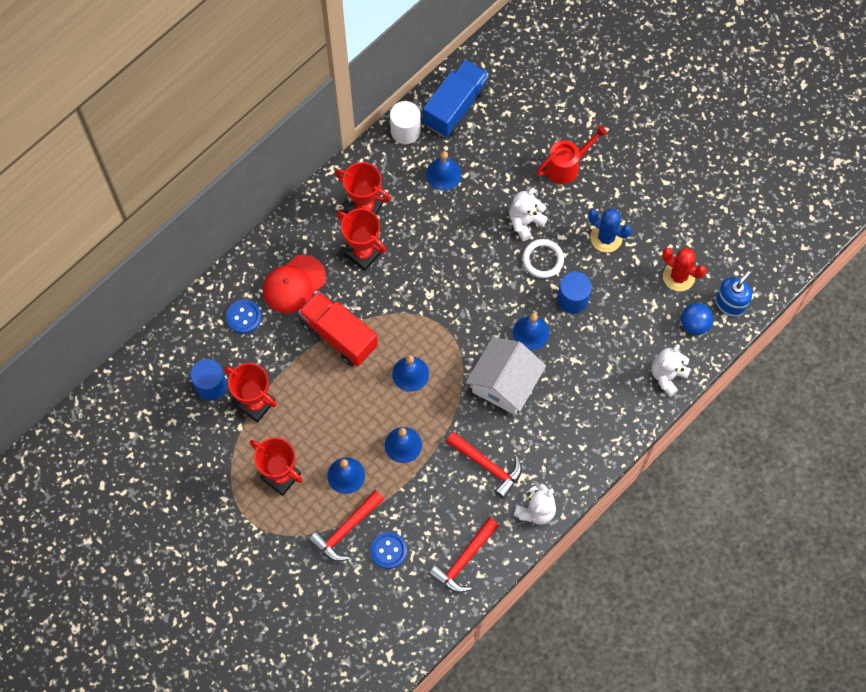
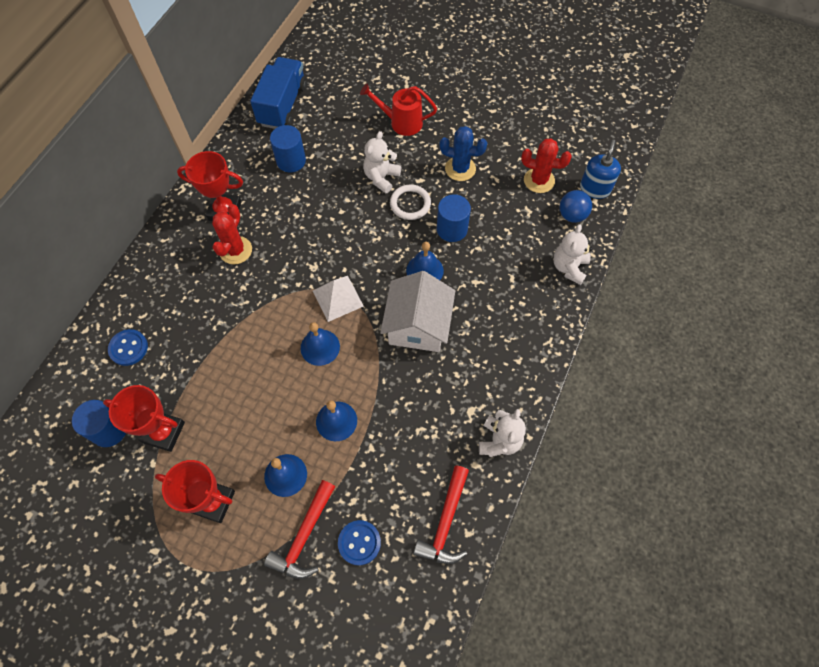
camera: 20 degrees left, 5 degrees down
red cap [263,255,326,313] -> none
red truck [298,291,378,367] -> none
red trophy [337,208,386,271] -> red cactus [212,204,252,264]
white cylinder [390,101,421,144] -> none
blue bell [426,151,462,190] -> blue cylinder [270,125,306,172]
red hammer [446,432,522,499] -> none
red watering can [537,125,608,184] -> red watering can turned 120 degrees counterclockwise [360,83,437,136]
none -> white pyramid [313,276,364,322]

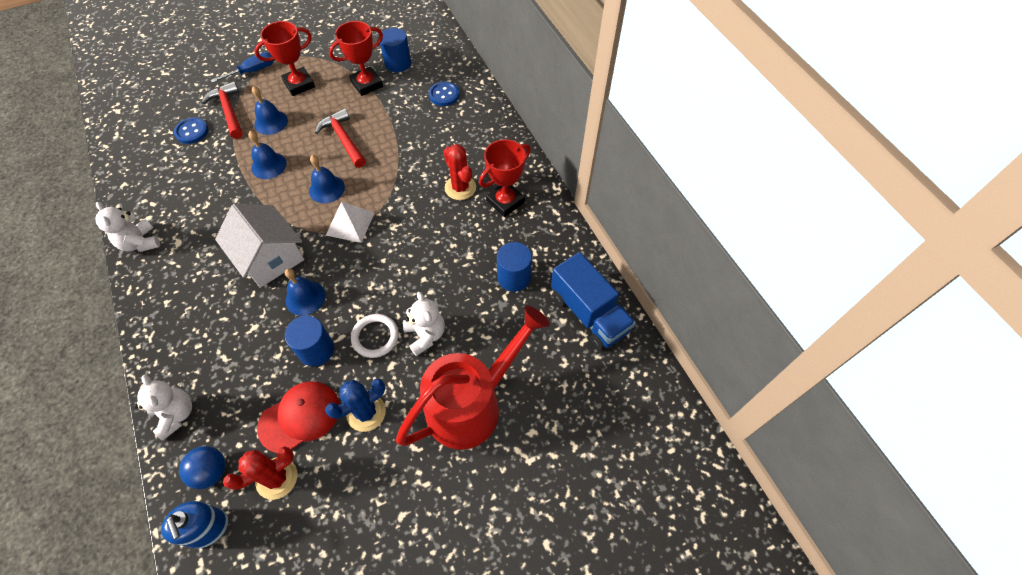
camera: 130 degrees right, 5 degrees down
red watering can [360,83,437,136] -> red watering can [396,305,550,450], size x1.77
red hammer [413,465,469,564] -> red hammer moved to [315,108,366,168]
none -> blue screwdriver [211,52,274,83]
none -> red cap [257,381,340,453]

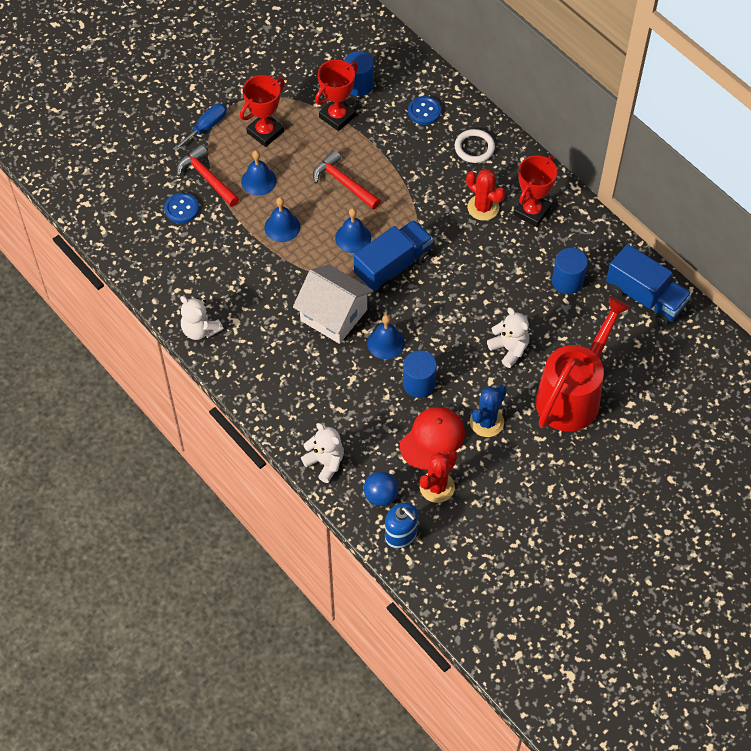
camera: 15 degrees left, 0 degrees up
white pyramid [326,201,374,243] -> blue truck [354,220,433,293]
white ring [351,314,399,358] -> white ring moved to [455,129,495,163]

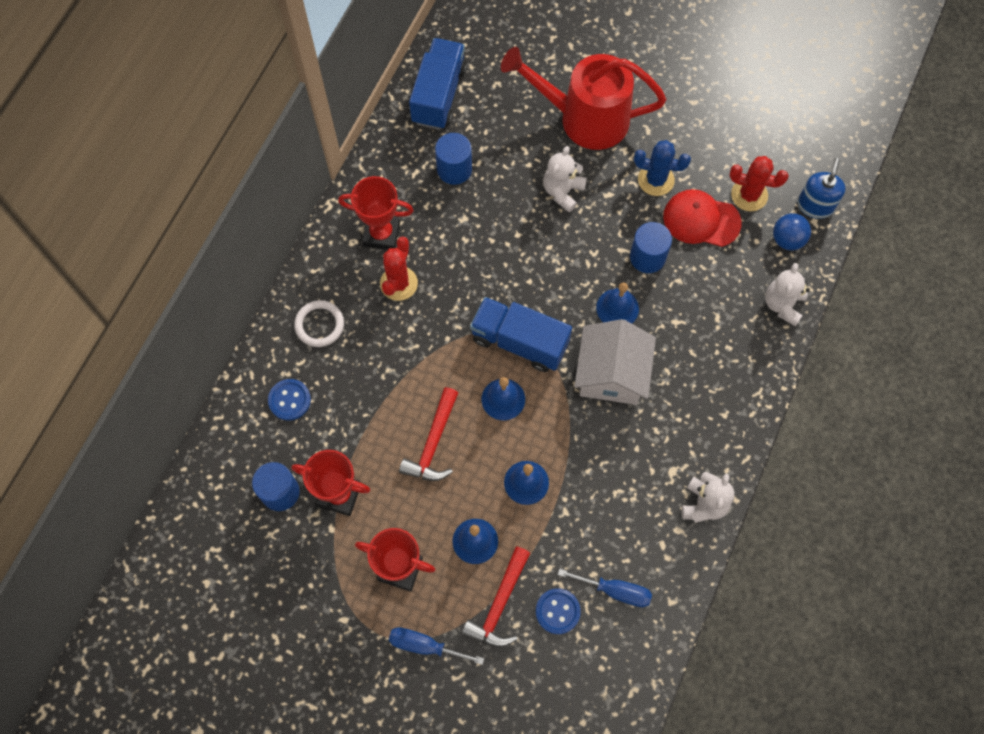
camera: 115 degrees left, 10 degrees up
none -> blue screwdriver [558,569,652,607]

